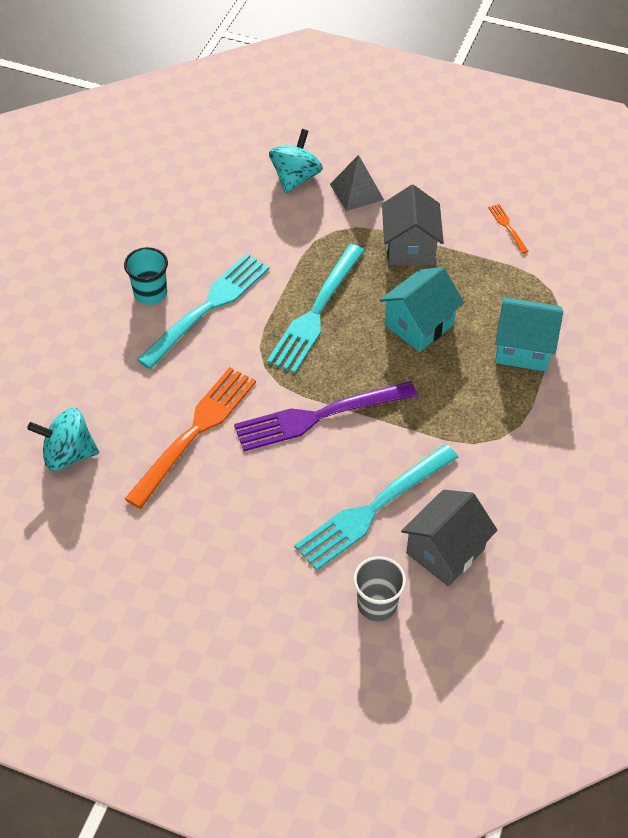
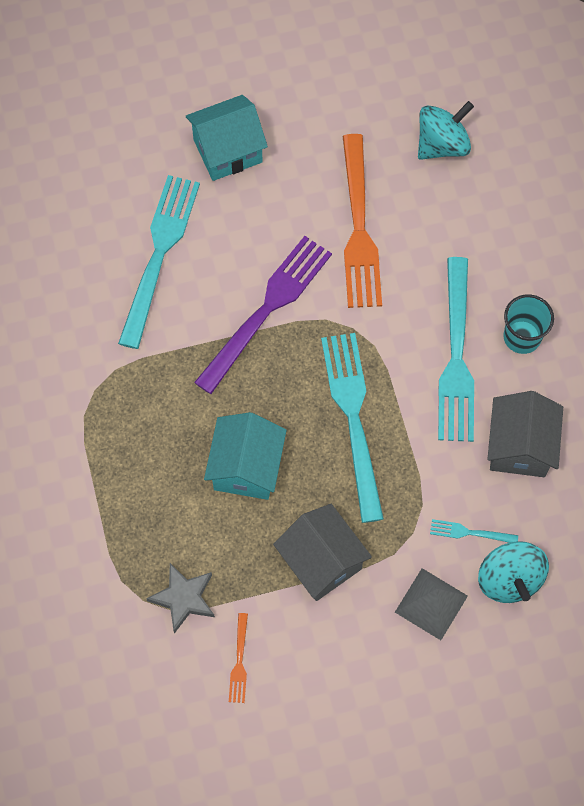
camera: 145 degrees right, 15 degrees up
grey cup [353,556,406,621] -> none
grey house [401,490,498,586] -> grey house moved to [487,391,563,477]
orange fork [488,204,529,254] -> orange fork turned 60 degrees clockwise [229,613,248,703]
turquoise house [495,297,563,372] -> turquoise house moved to [186,95,268,181]
none -> grey star [146,563,215,634]
none -> turquoise fork [430,519,518,543]

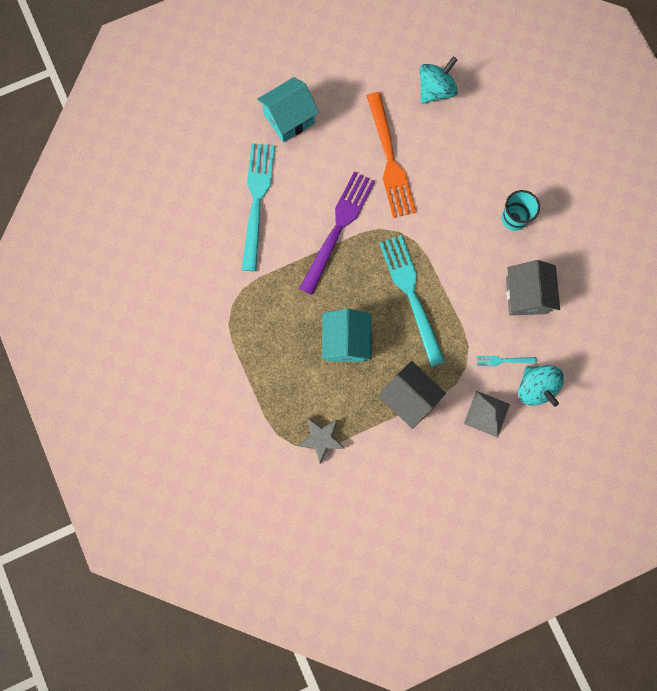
camera: 10 degrees left, 10 degrees up
orange fork [229,613,248,703] -> none
turquoise fork [438,257,474,442] -> none

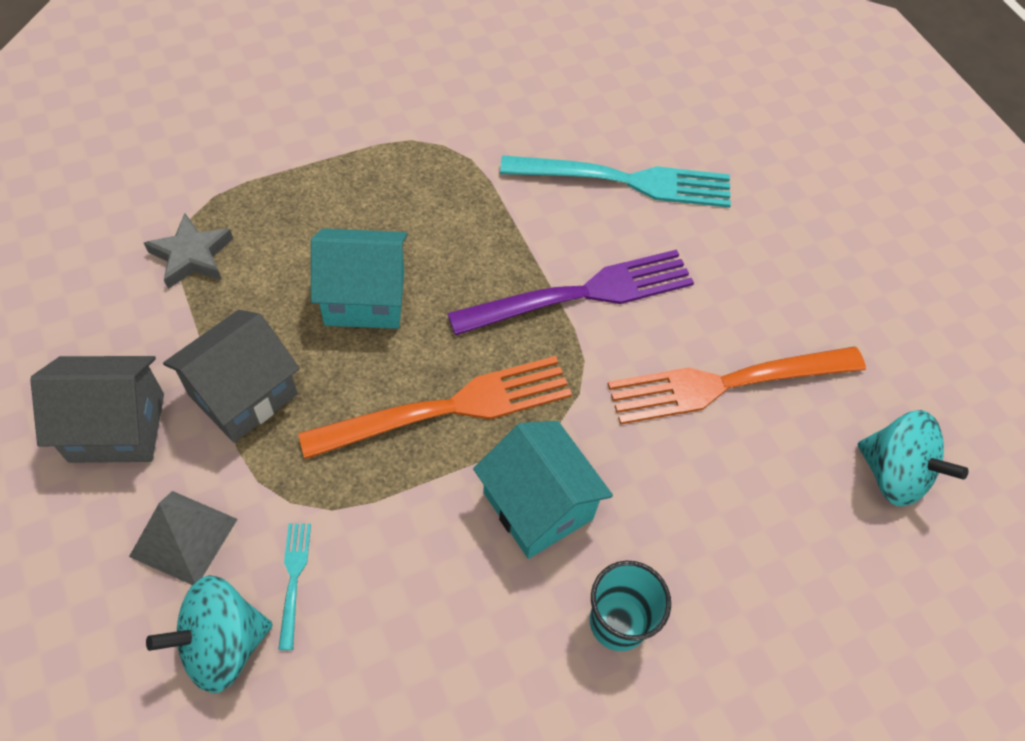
camera: 85 degrees right, 20 degrees down
turquoise house [257,77,319,142] -> turquoise house moved to [473,421,613,559]
purple fork [299,172,375,295] -> purple fork turned 45 degrees counterclockwise [447,250,694,336]
turquoise fork [379,235,445,367] -> orange fork [298,356,572,459]
grey house [506,260,560,316] -> grey house moved to [30,356,164,463]

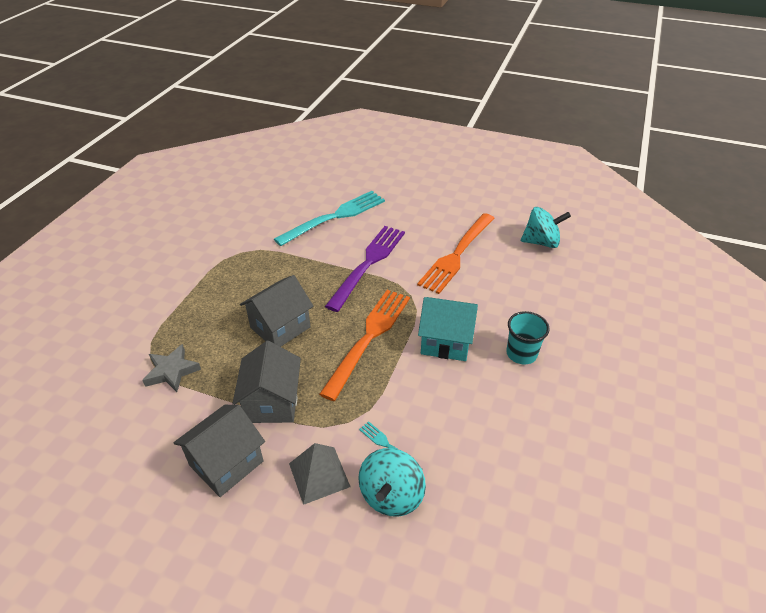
camera: 40 degrees left, 15 degrees down
turquoise house [311,228,408,329] -> grey house [240,275,313,347]

